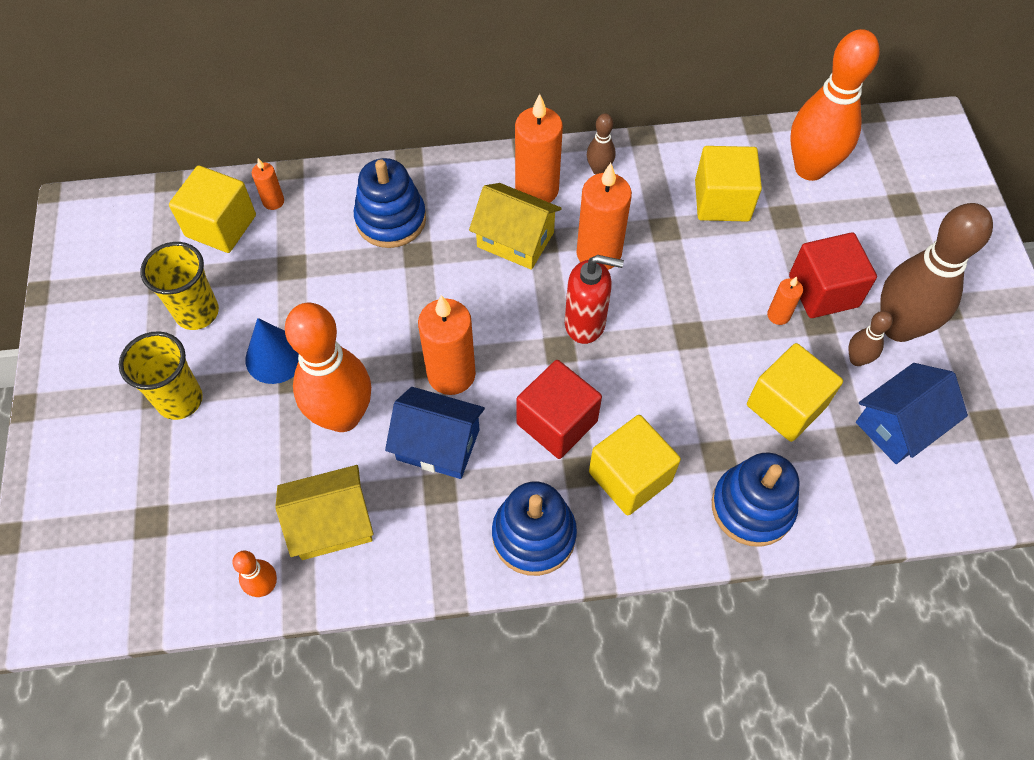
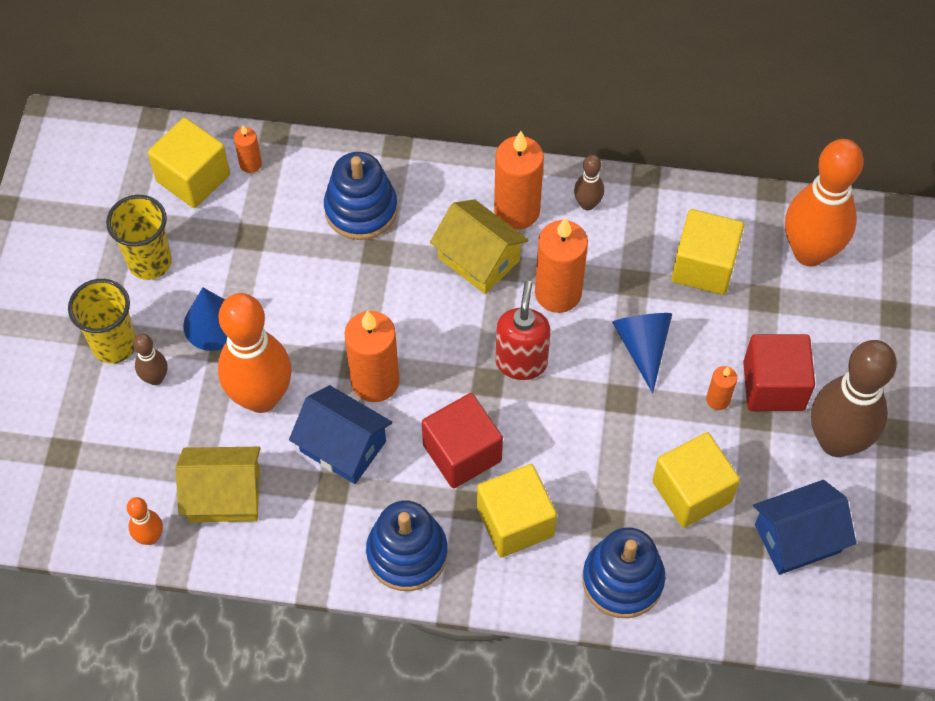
camera: 15 degrees right, 0 degrees up
red soap dispenser [565,255,624,344] -> red soap dispenser turned 105 degrees counterclockwise [495,281,551,380]
brown bowling pin [848,311,893,366] -> brown bowling pin moved to [133,334,167,385]
none -> blue cone [612,313,672,393]

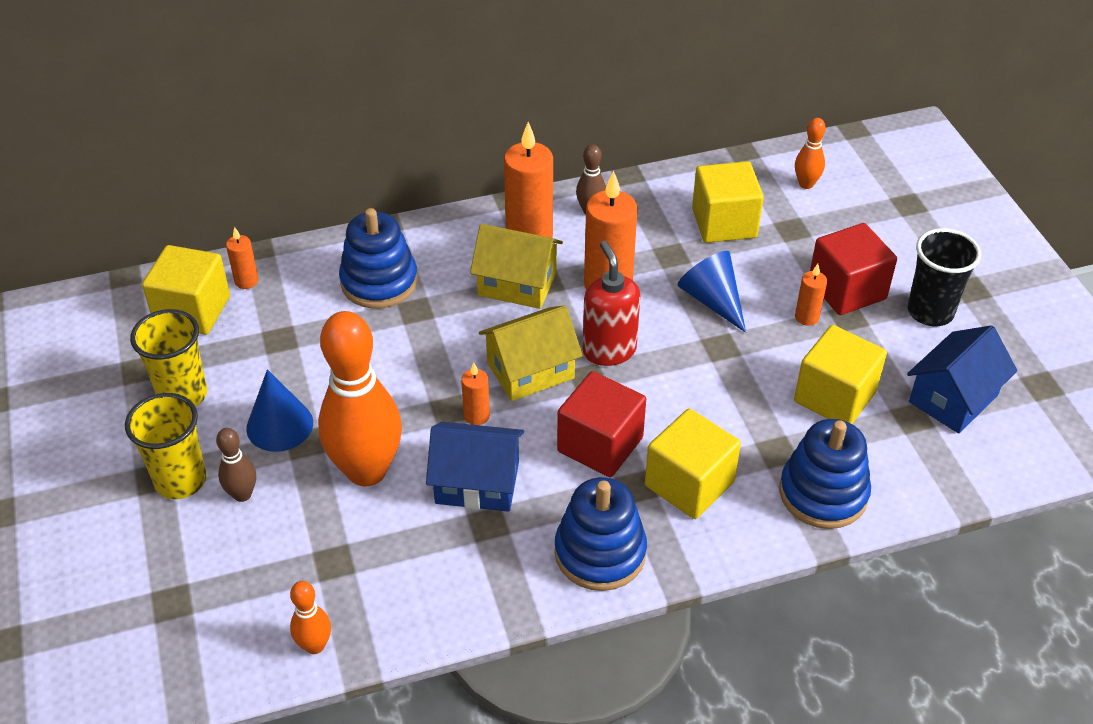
camera: 25 degrees left, 15 degrees down
yellow house [175,447,261,522] -> yellow house moved to [479,305,583,401]
orange candle [345,311,399,402] -> orange candle [461,363,490,425], size x0.49
orange bowling pin [785,139,864,267] -> orange bowling pin [795,118,826,189], size x0.45
brown bowling pin [811,340,897,457] -> black cup [908,228,981,326]

